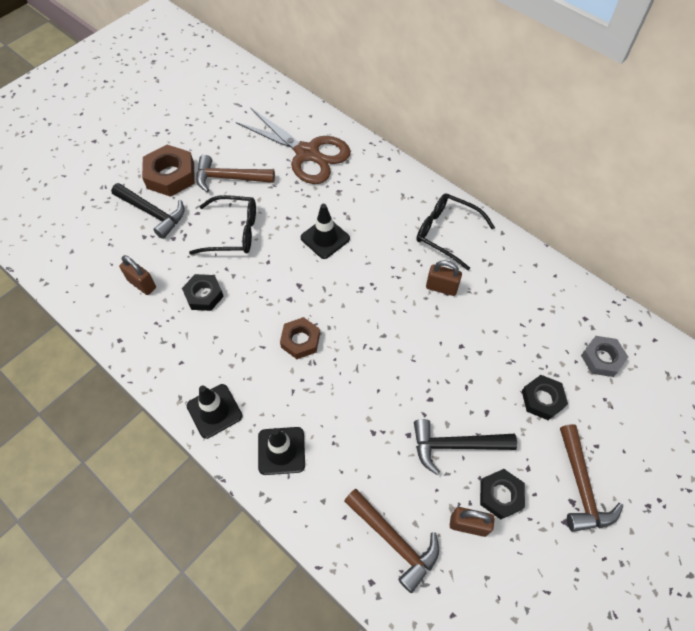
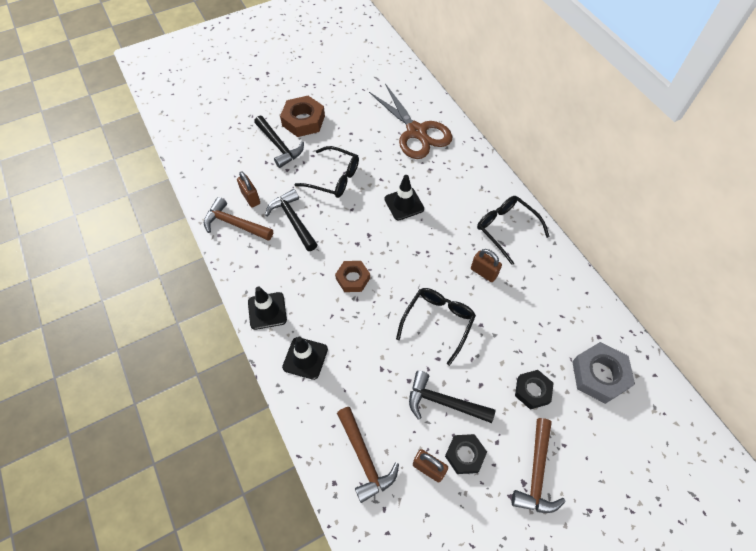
camera: 20 degrees right, 0 degrees up
black nut [182,274,224,311] -> black hammer [265,189,318,251]
brown hammer [196,155,275,193] -> brown hammer moved to [204,197,273,241]
grey nut [581,336,628,377] -> grey nut [572,342,635,404], size x1.53
none -> black glasses [396,288,476,366]

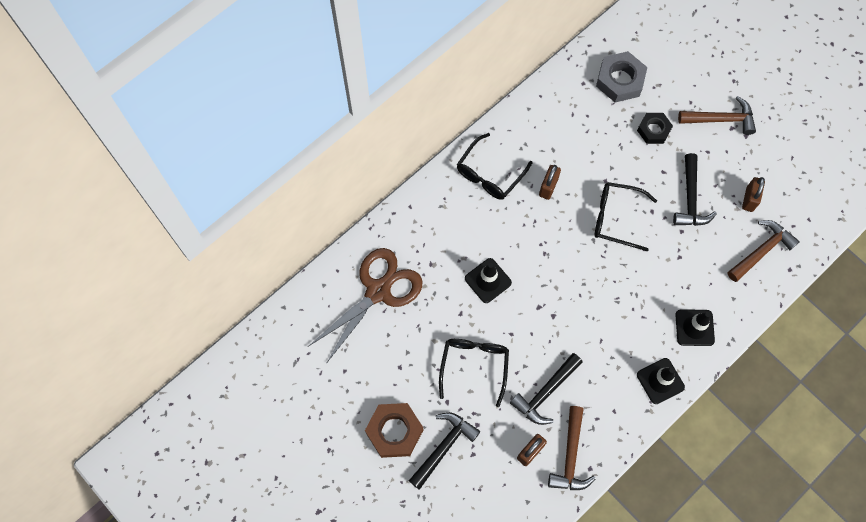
camera: 105 degrees left, 10 degrees up
brown nut [335,261,370,292] -> none
black nut [445,434,487,474] -> none

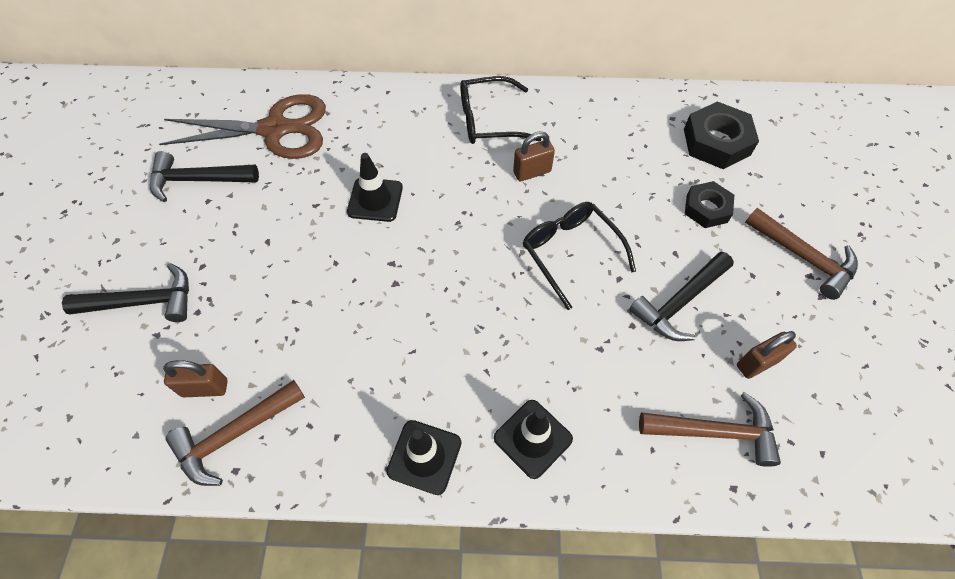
camera: 45 degrees right, 10 degrees down
brown nut [365,403,423,458] -> none
black glasses [439,339,509,407] -> none
black hammer [510,353,583,425] -> black hammer moved to [150,151,259,202]
grey nut [596,51,647,102] -> black nut [684,101,759,169]

